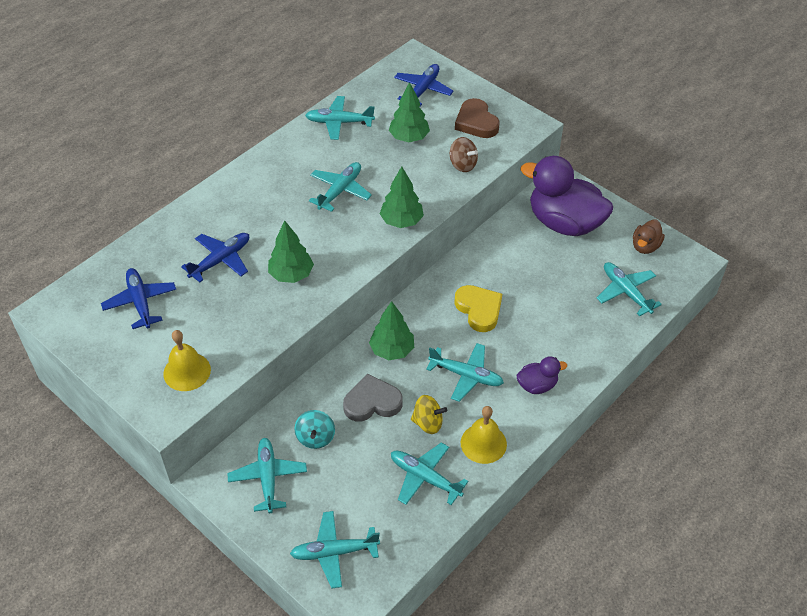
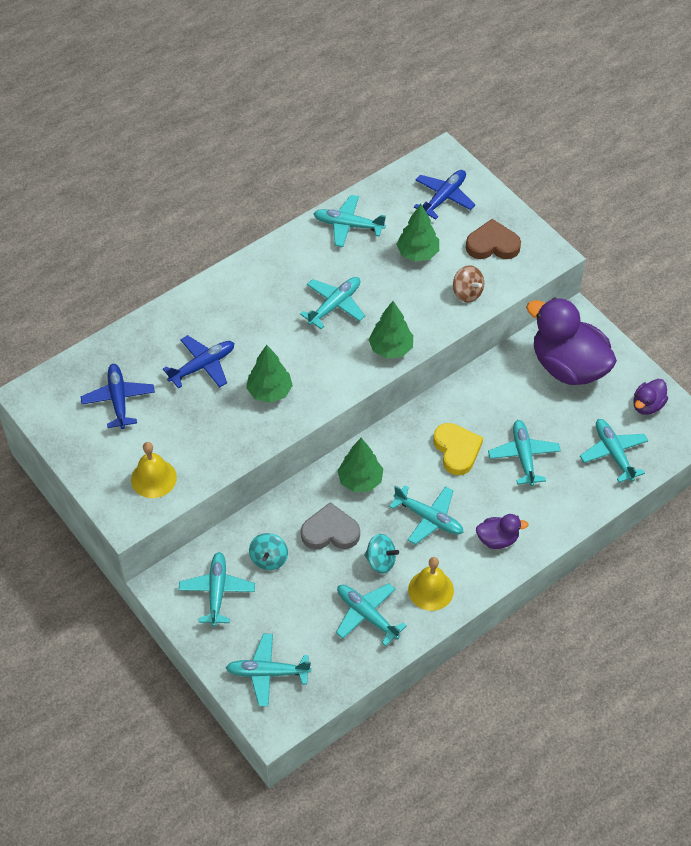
camera: 10 degrees right, 5 degrees up
yellow spinning top [411,395,447,434] -> turquoise spinning top [364,534,399,574]
brown heart [455,98,500,138] -> brown heart turned 105 degrees clockwise [466,219,521,259]
brown duck [633,220,665,254] -> purple duck [633,379,668,415]
none -> turquoise plane [488,420,561,486]

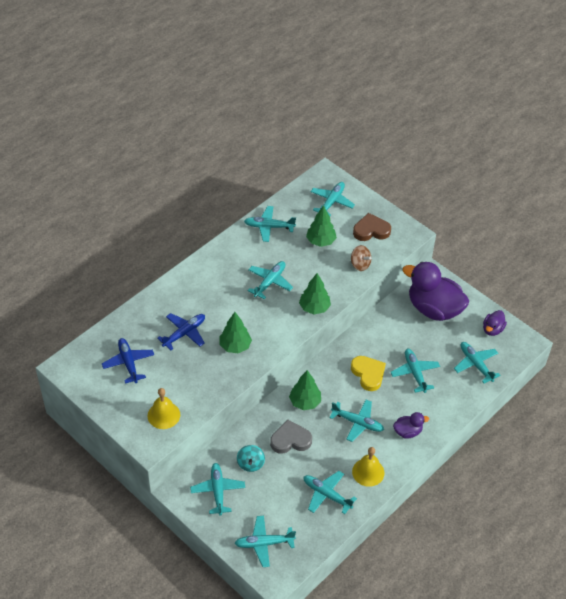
camera: 10 degrees left, 5 degrees down
turquoise spinning top [364,534,399,574] -> none
blue plane [414,170,475,219] -> turquoise plane [311,182,355,216]

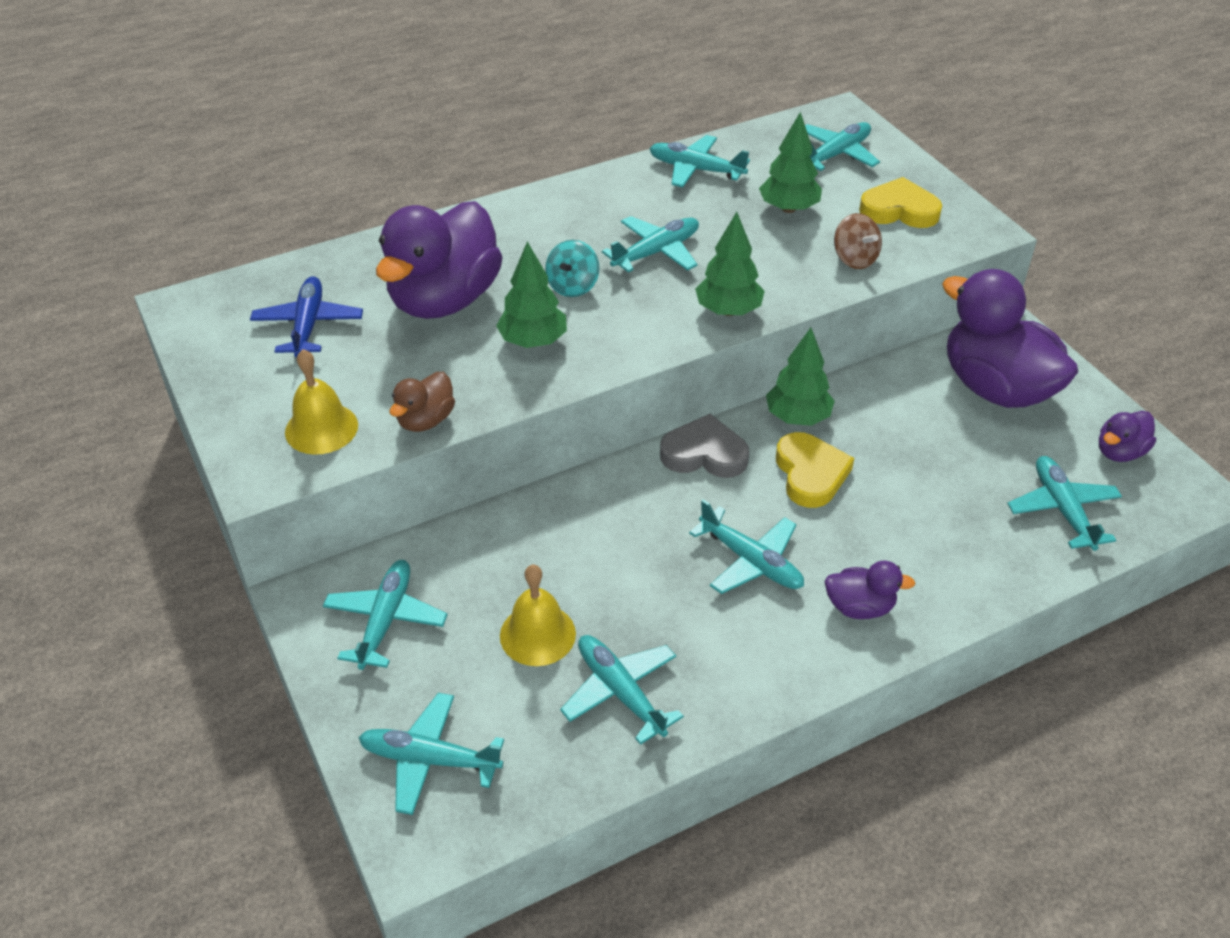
camera: 20 degrees right, 5 degrees down
blue plane [157,313,205,350] -> purple duck [376,201,503,319]
turquoise spinning top [237,445,265,472] -> turquoise spinning top moved to [545,240,600,297]
grey heart [270,419,312,454] -> grey heart moved to [660,414,749,478]
green tree [289,370,321,410] -> green tree moved to [766,328,834,426]
yellow bell [352,447,385,487] -> yellow bell moved to [500,565,576,666]
brown heart [353,213,391,241] -> yellow heart [859,177,942,228]
turquoise plane [391,349,440,393] -> none
none -> brown duck [390,372,455,432]

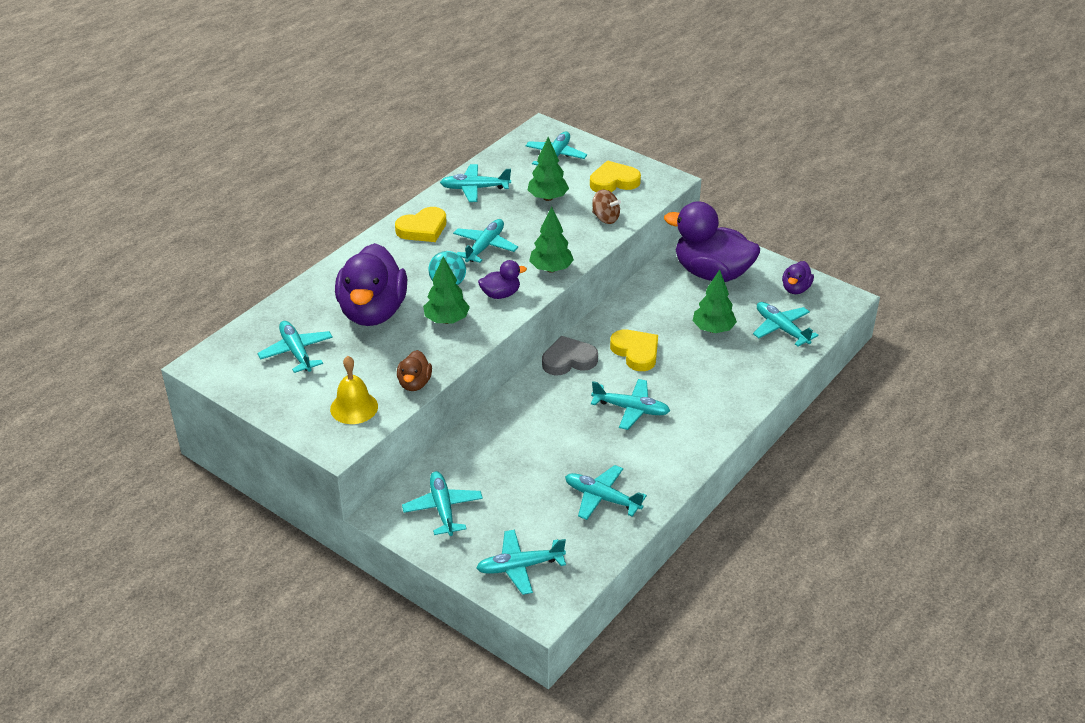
camera: 25 degrees left, 5 degrees down
blue plane [250,276,363,357] -> turquoise plane [257,321,333,373]
yellow bell [500,565,576,666] -> none
green tree [766,328,834,426] -> green tree moved to [693,270,737,333]
purple duck [825,561,915,619] -> purple duck moved to [478,260,527,299]
none -> yellow heart [395,207,447,242]

